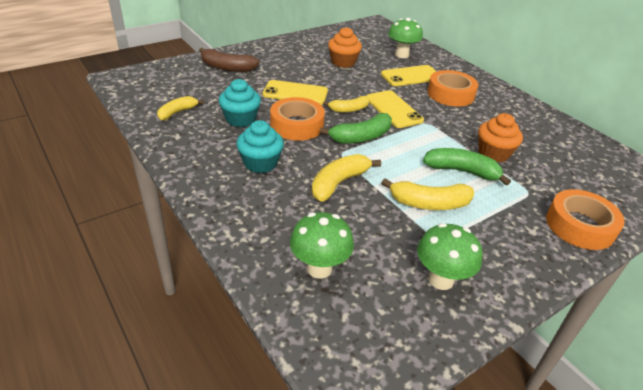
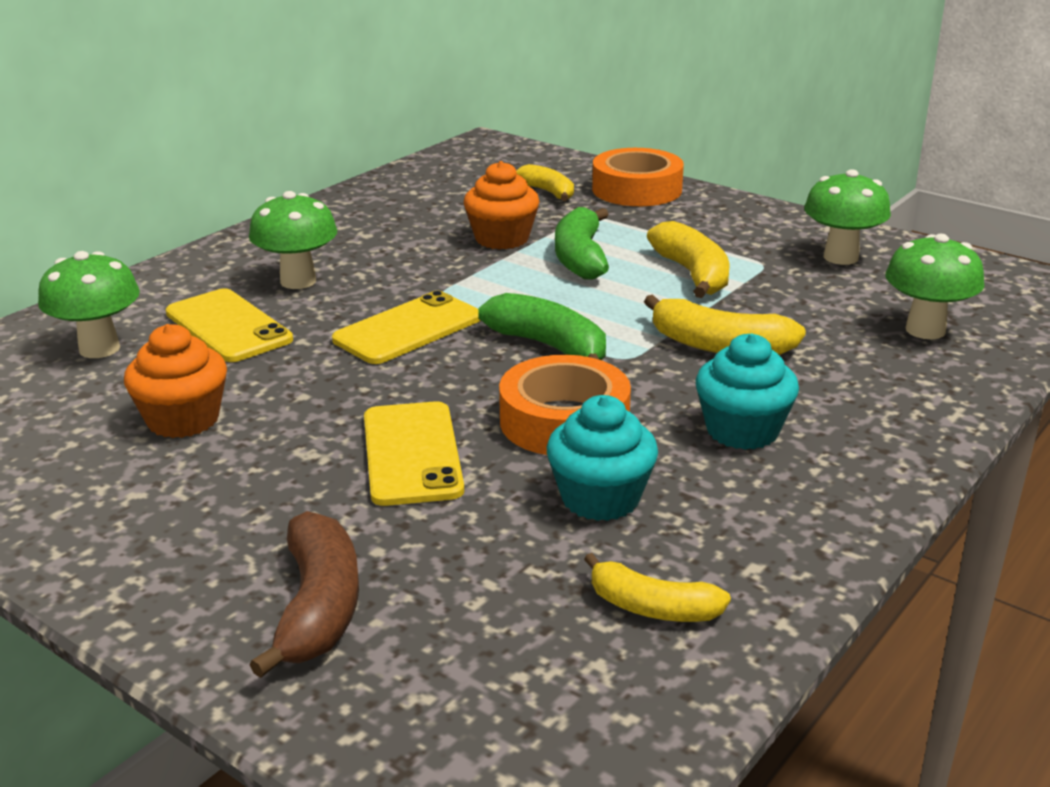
camera: 105 degrees left, 10 degrees down
yellow banana [323,96,370,112] -> yellow banana moved to [516,164,574,201]
orange tape [427,70,478,107] -> green mushroom [249,191,337,289]

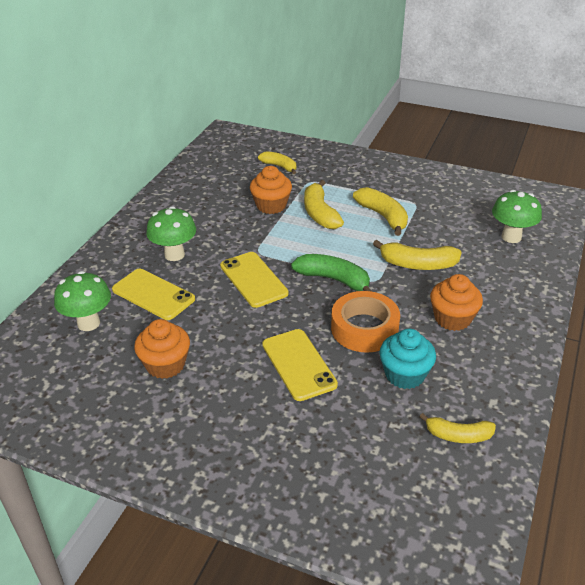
camera: 15 degrees left, 10 degrees up
brown banana [249,511,359,678] -> none
yellow phone [332,291,481,364] -> yellow phone turned 60 degrees counterclockwise [220,252,289,308]
green banana [555,207,609,280] -> yellow banana [304,180,344,229]
orange tape [592,148,684,206] -> none
turquoise cupcake [696,333,799,450] -> orange cupcake [430,274,483,331]
green mushroom [804,169,891,265] -> none

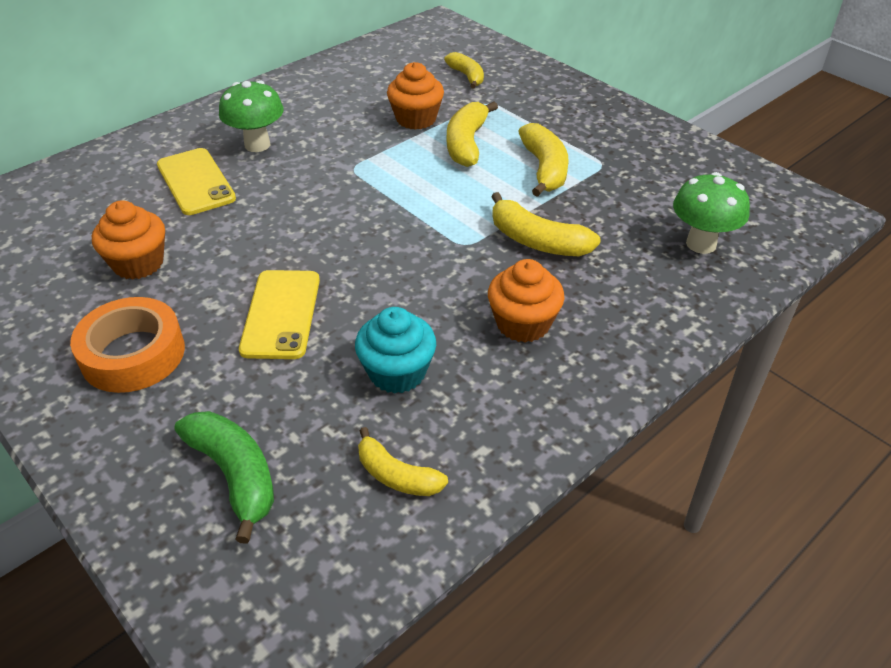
camera: 25 degrees right, 5 degrees up
green mushroom [54,271,111,331] -> none
yellow phone [220,252,289,308] -> none
green banana [291,254,372,292] -> green banana moved to [174,411,274,544]
orange tape [331,291,400,353] -> orange tape moved to [70,297,185,393]

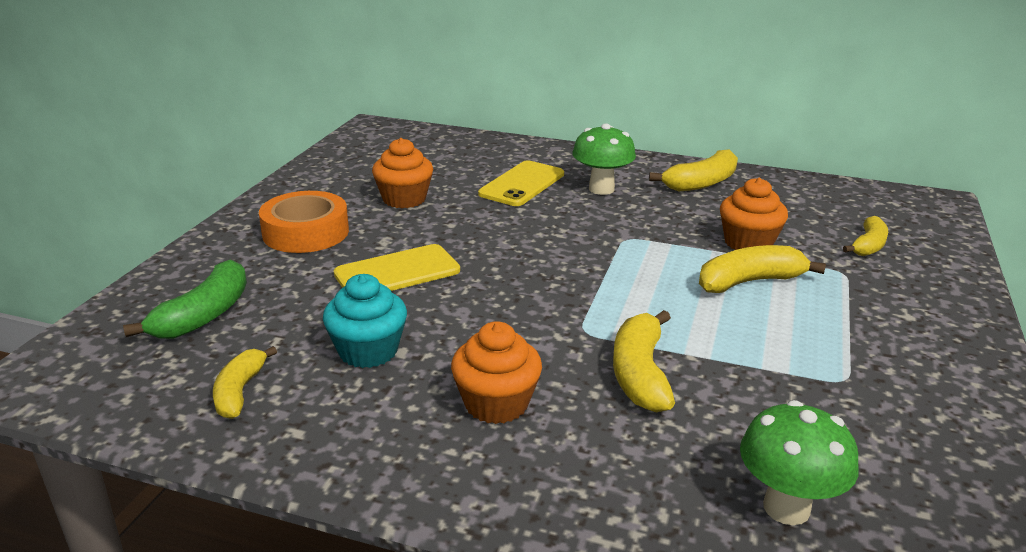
camera: 60 degrees right, 15 degrees down
yellow banana [518,123,569,197] -> yellow banana moved to [649,149,738,191]

